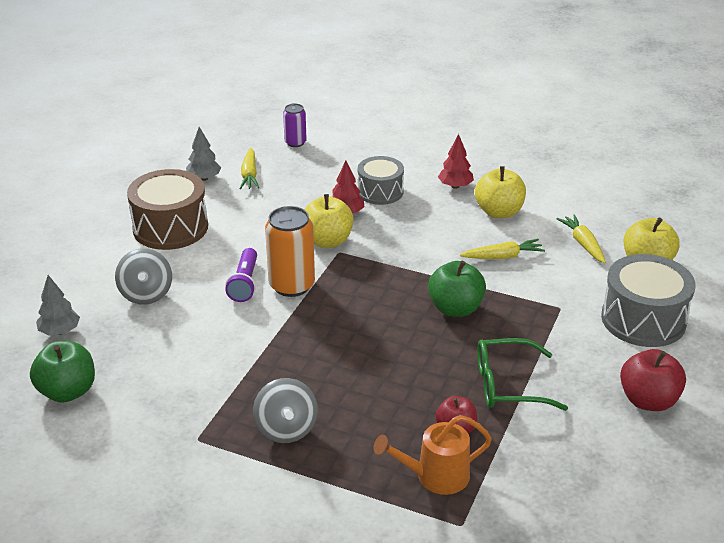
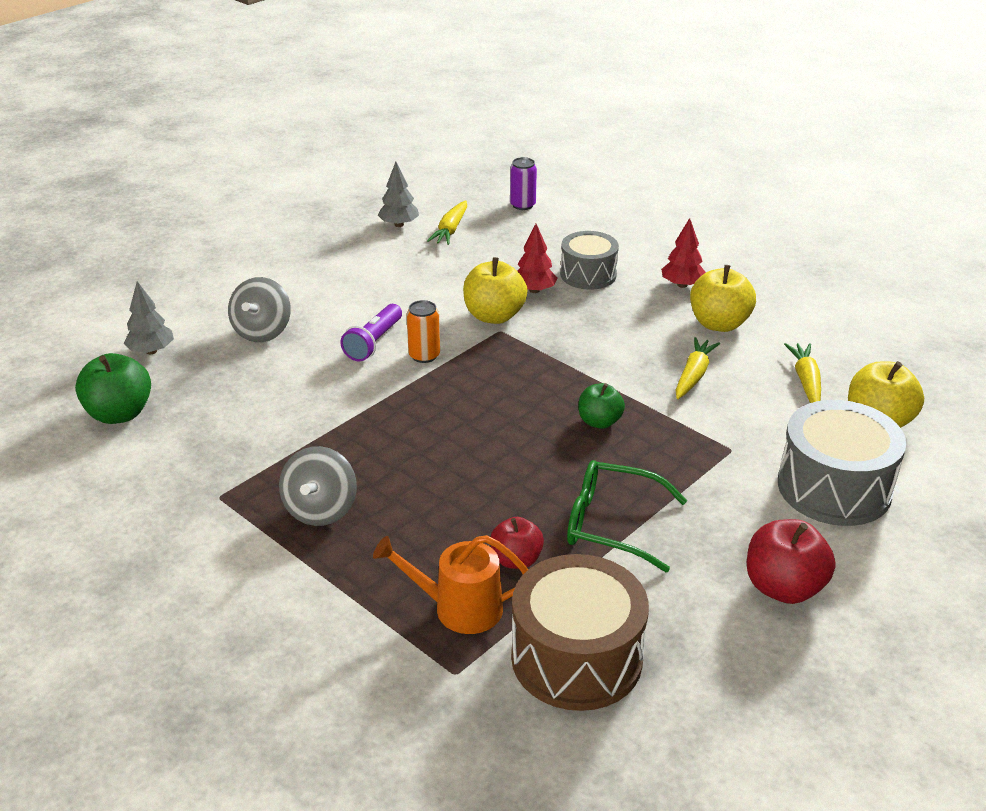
camera: 20 degrees right, 0 degrees up
brown drum [127,169,208,250] -> brown drum moved to [511,554,649,711]
orange can [265,206,315,297] -> orange can [406,300,440,363], size x0.57
green apple [428,261,486,317] -> green apple [578,383,625,429], size x0.64
yellow carrot [460,239,545,259] -> yellow carrot turned 75 degrees counterclockwise [675,337,720,399]

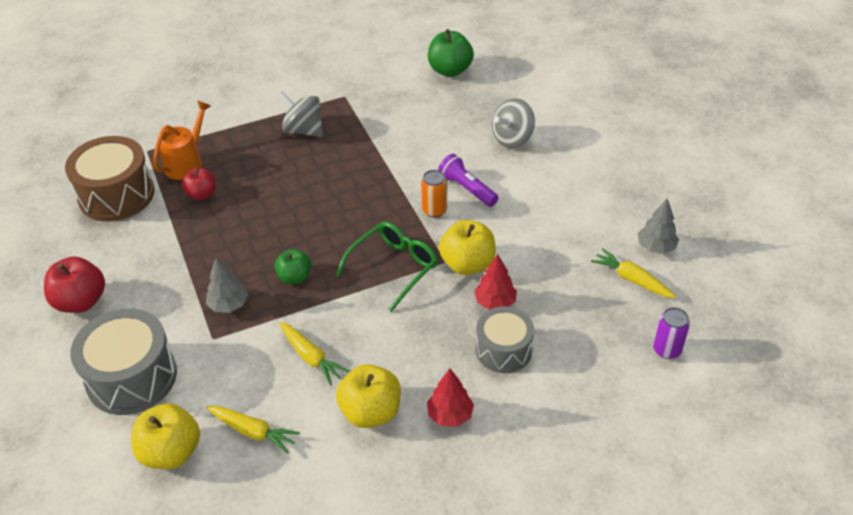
camera: 115 degrees right, 10 degrees up
grey tree [124,281,174,354] -> grey tree moved to [206,257,248,313]
grey spinning top [228,277,291,342] -> grey spinning top turned 75 degrees counterclockwise [492,98,535,148]
green glasses [567,460,687,572] -> green glasses moved to [336,222,438,312]

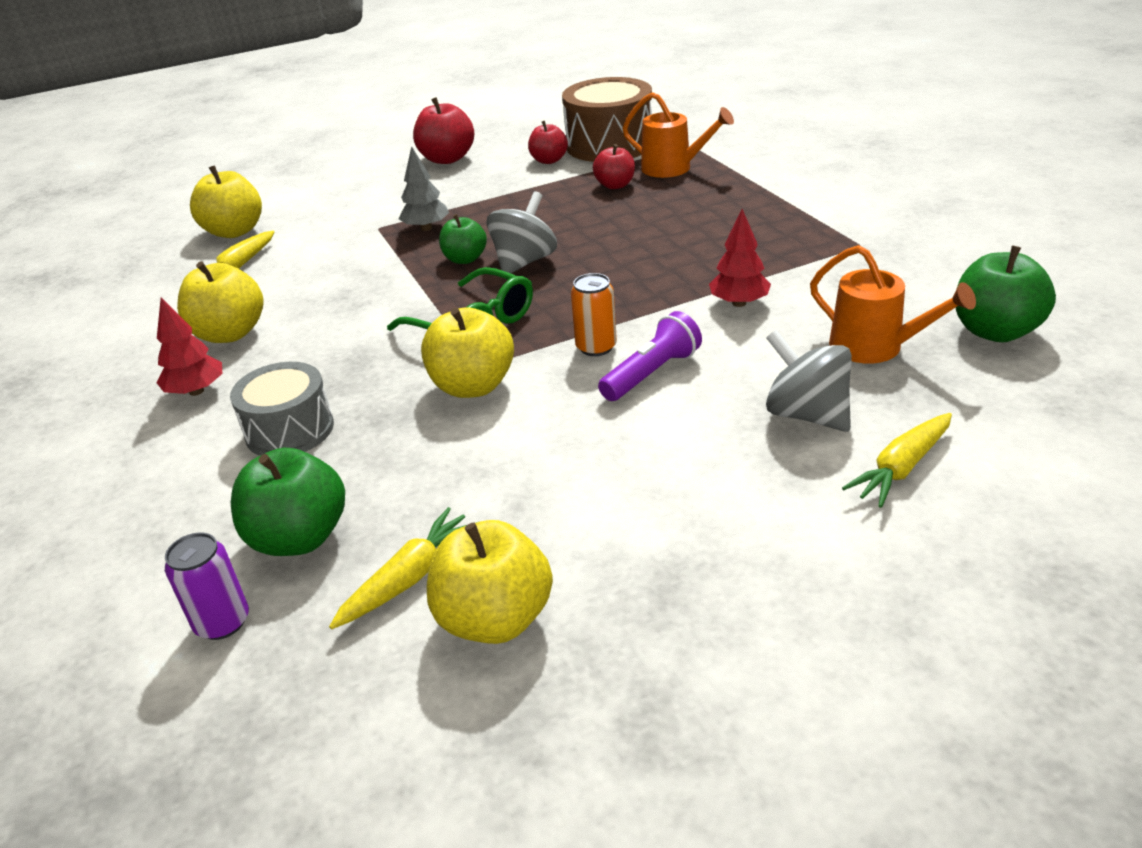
camera: 90 degrees right, 10 degrees down
grey drum [70,308,177,415] -> none
grey spinning top [278,91,323,137] -> grey spinning top moved to [486,191,557,273]
yellow carrot [279,322,349,386] -> yellow carrot moved to [842,413,952,508]
red tree [474,254,517,310] -> red tree moved to [709,209,771,307]
grey tree [638,199,679,254] -> yellow apple [427,520,553,644]
none -> green apple [231,448,345,556]
none -> red apple [528,121,568,164]
none -> orange watering can [810,245,976,363]

